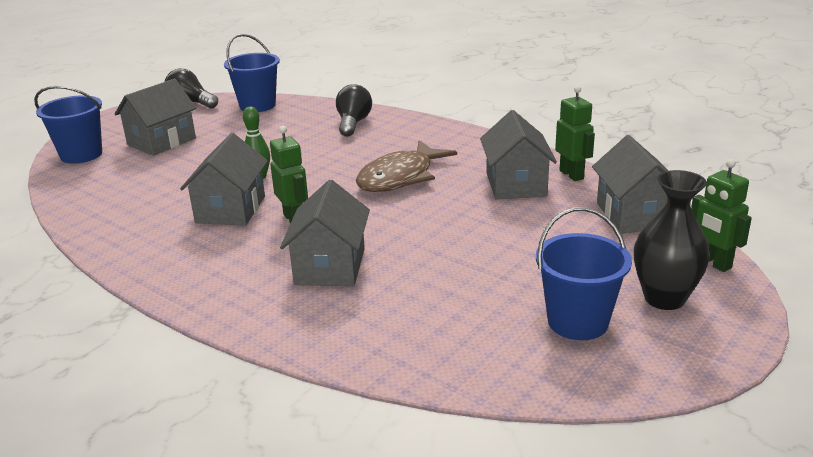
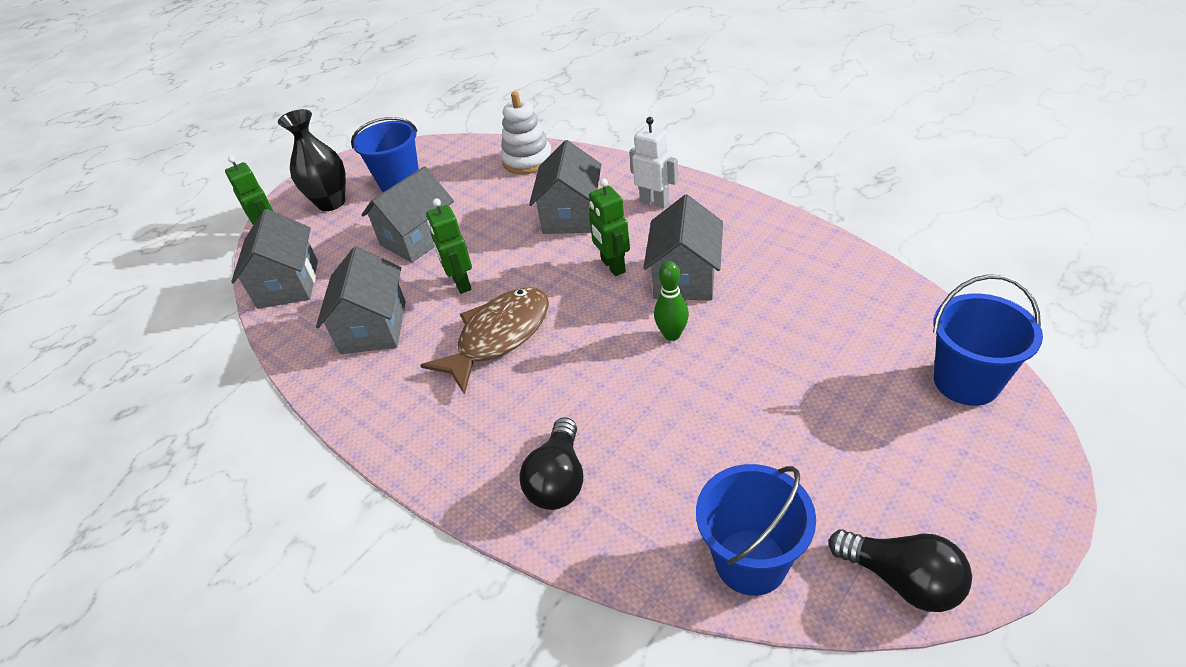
camera: 175 degrees left, 15 degrees up
grey house [115,79,197,156] -> grey house moved to [362,166,454,263]
green robot [555,86,595,181] -> green robot moved to [426,198,472,294]
none -> white stacking toy [501,91,552,174]
none -> white robot [629,117,678,208]

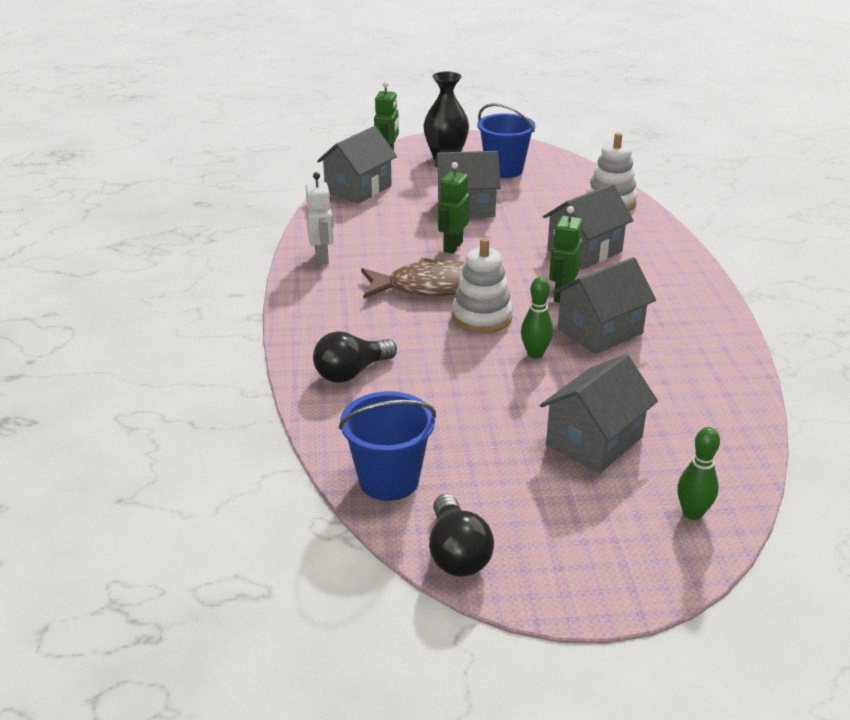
camera: 40 degrees right, 10 degrees down
grey house [316,246,406,354] -> grey house moved to [540,354,658,474]
white robot [629,117,678,208] -> white robot moved to [306,172,334,265]
blue bucket [933,274,1043,406] -> green bowling pin [677,427,720,520]
none -> white stacking toy [452,238,513,333]

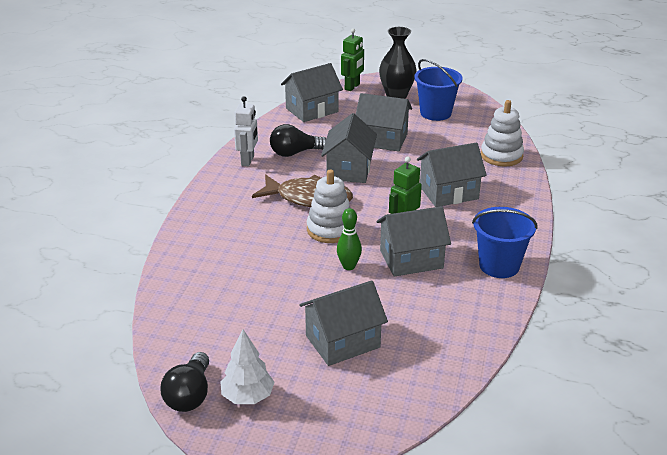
camera: 20 degrees right, 0 degrees up
black light bulb [313,331,397,383] -> black light bulb moved to [270,124,326,157]
blue bucket [339,391,436,501] -> blue bucket moved to [472,207,537,278]
green robot [438,162,470,254] -> grey house [321,113,377,183]
green bowling pin [677,427,720,520] -> none
none -> white tree [220,329,275,404]

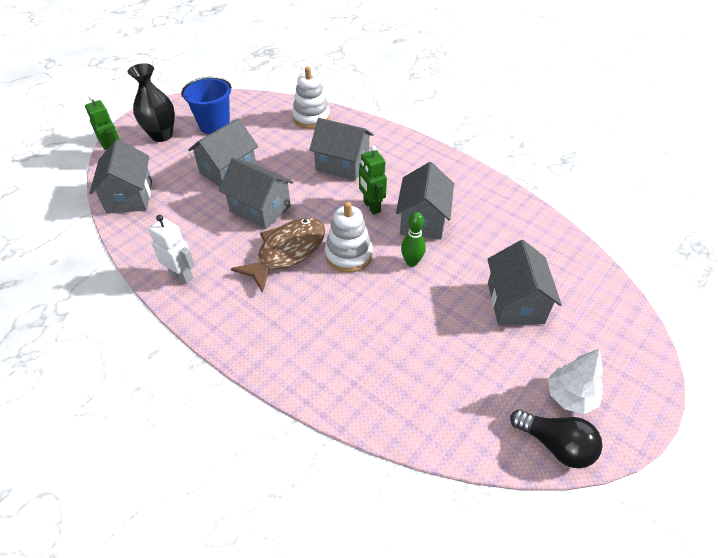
camera: 65 degrees left, 15 degrees up
black light bulb [270,124,326,157] -> none
grey house [417,143,487,207] -> grey house turned 75 degrees counterclockwise [309,118,373,181]
blue bucket [472,207,537,278] -> none

